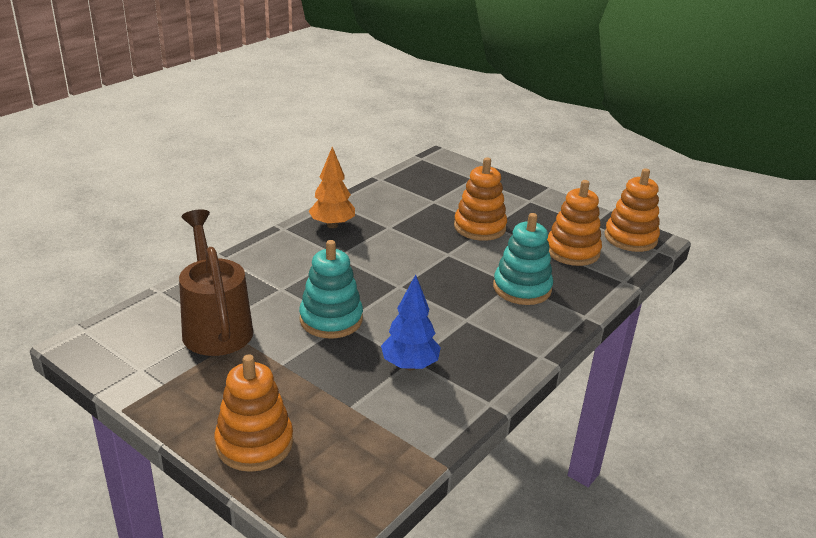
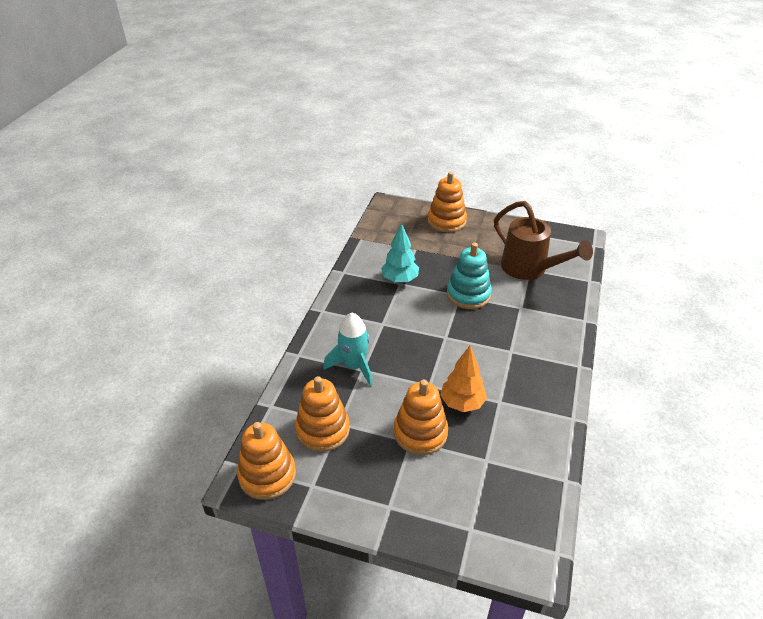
camera: 160 degrees right, 10 degrees up
orange tree [309,147,355,228] -> orange tree moved to [440,346,487,412]
blue tree [381,274,441,370] -> turquoise tree [381,223,419,283]
turquoise stacking toy [493,213,553,305] -> turquoise rocket [324,313,373,386]

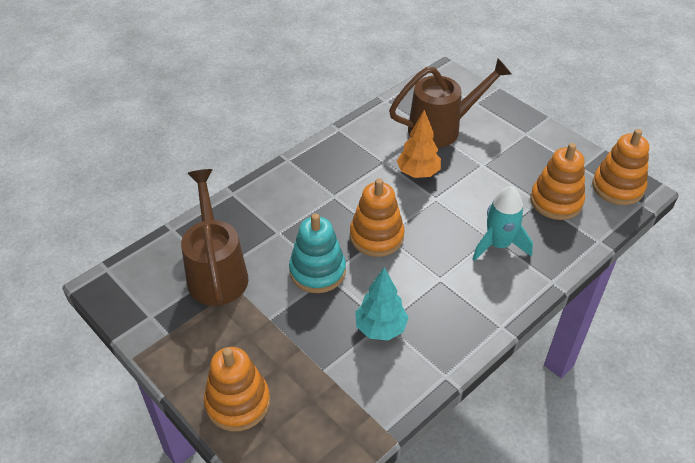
camera: 150 degrees left, 5 degrees up
orange stacking toy [394,380,448,455] -> orange stacking toy moved to [350,178,405,257]
none -> brown watering can [389,58,512,148]

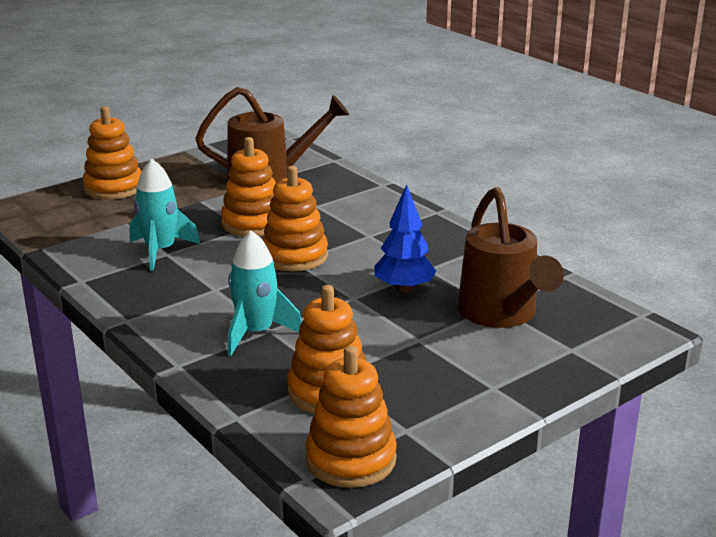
camera: 95 degrees right, 20 degrees down
turquoise stacking toy [289,213,346,293] -> orange stacking toy [221,137,276,236]
turquoise tree [355,267,409,341] -> turquoise rocket [130,159,200,271]
orange tree [397,110,441,178] -> blue tree [375,184,436,293]

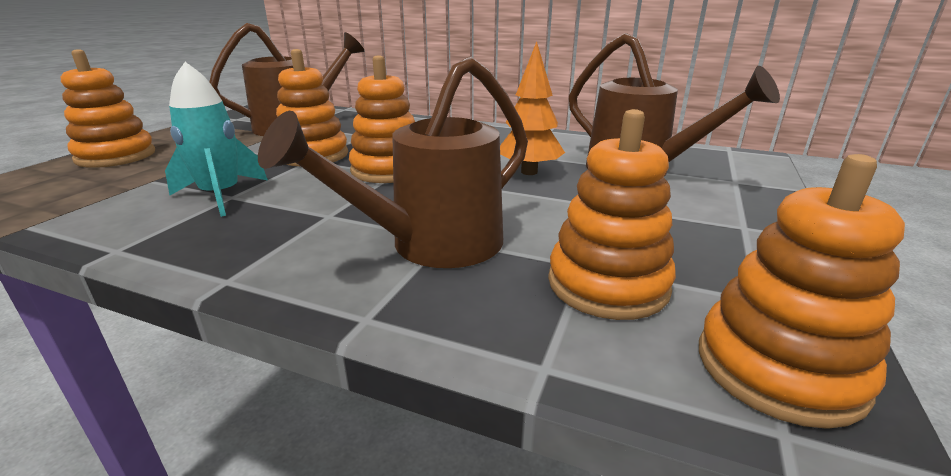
camera: 30 degrees left, 0 degrees up
turquoise rocket [227,231,302,356] -> brown watering can [258,57,528,268]
blue tree [375,184,436,293] -> orange tree [500,41,565,175]

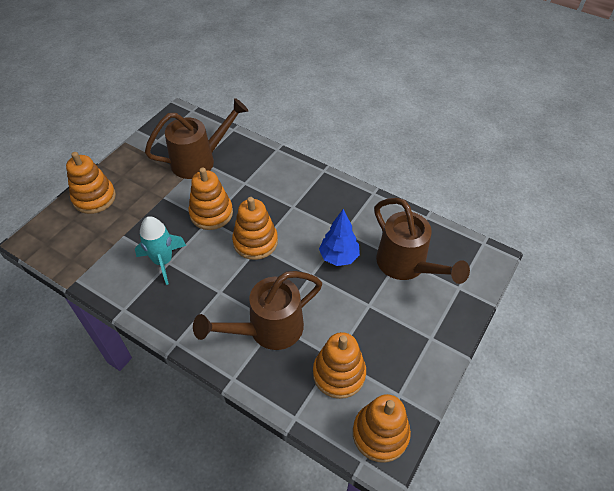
camera: 10 degrees right, 25 degrees up
orange tree [500,41,565,175] -> blue tree [319,209,360,266]

